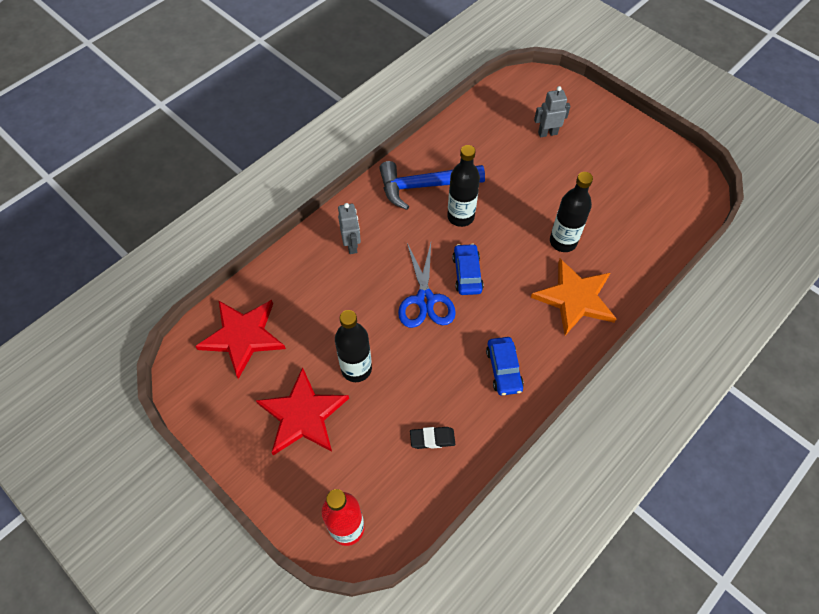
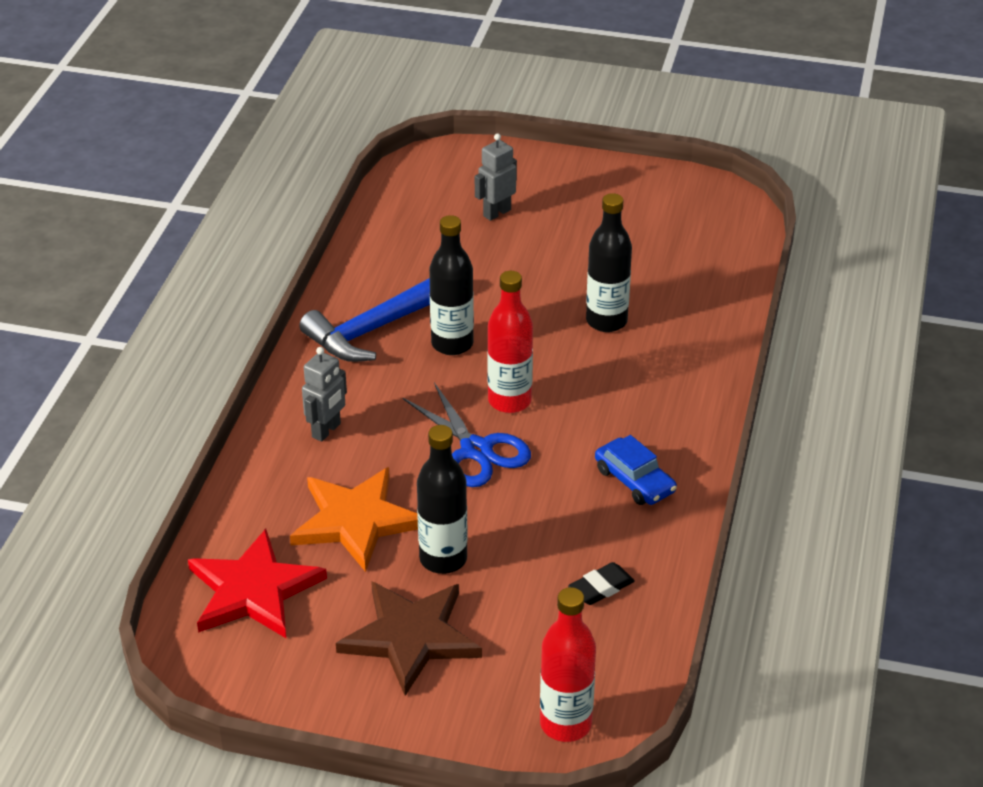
camera: 30 degrees left, 20 degrees down
red star [256,367,349,455] -> brown star [336,581,482,696]
grey robot [338,203,361,254] -> grey robot turned 75 degrees clockwise [302,347,347,442]
blue car [452,243,484,295] -> red bottle [487,271,533,413]
orange star [531,259,617,336] -> orange star moved to [290,467,418,572]

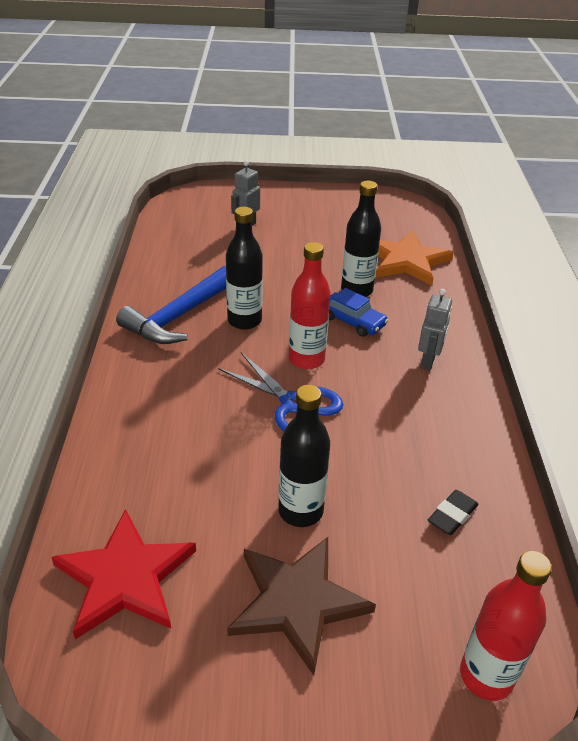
camera: 15 degrees left, 0 degrees up
orange star [290,467,418,572] -> orange star moved to [375,230,454,286]
grey robot [302,347,347,442] -> grey robot moved to [418,289,452,371]
blue car [595,435,677,505] -> blue car moved to [329,288,388,337]

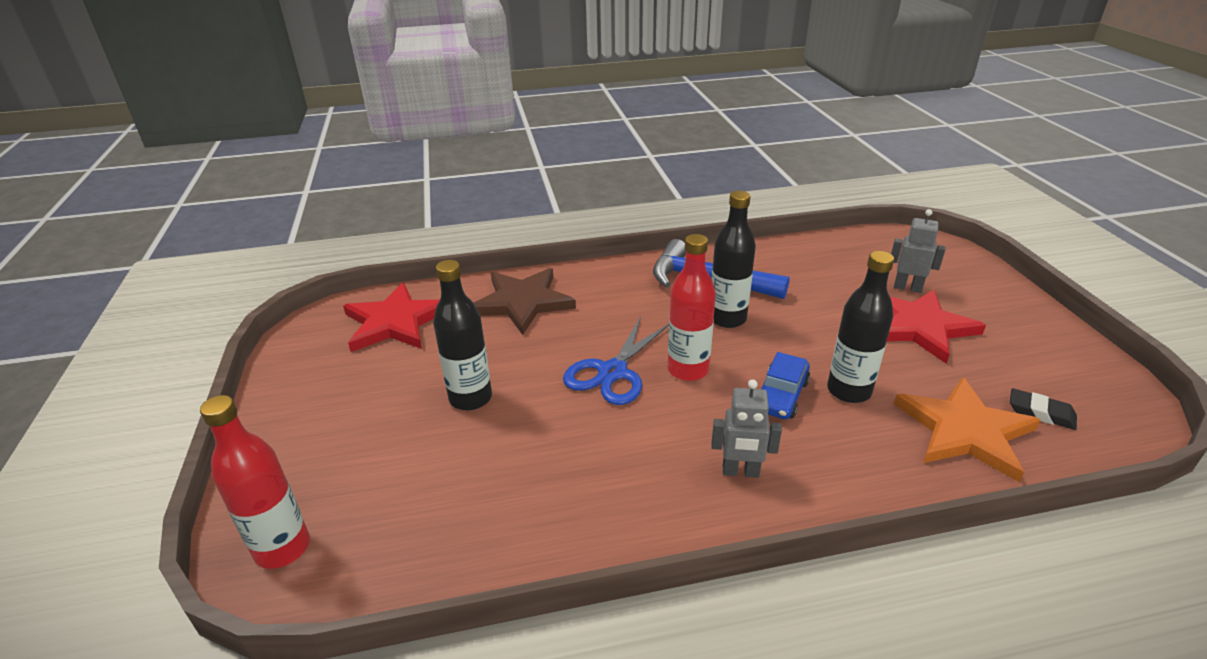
camera: 80 degrees right, 5 degrees down
brown star [227,537,376,675] -> brown star moved to [473,268,576,335]
black eraser [428,490,478,535] -> black eraser moved to [1010,388,1077,430]
none -> red star [887,290,986,364]

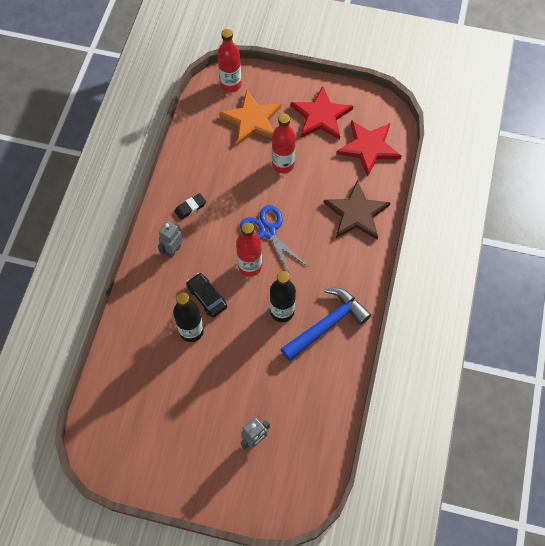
camera: 115 degrees right, 30 degrees up
black bottle [433,260,492,410] -> red bottle [272,114,296,173]
blue car [761,352,810,419] -> black car [186,273,227,317]
red star [887,290,986,364] -> red star moved to [290,86,353,140]
orange star [894,377,1041,482] -> orange star moved to [219,90,281,145]
black eraser [1010,388,1077,430] -> black eraser moved to [174,193,206,220]

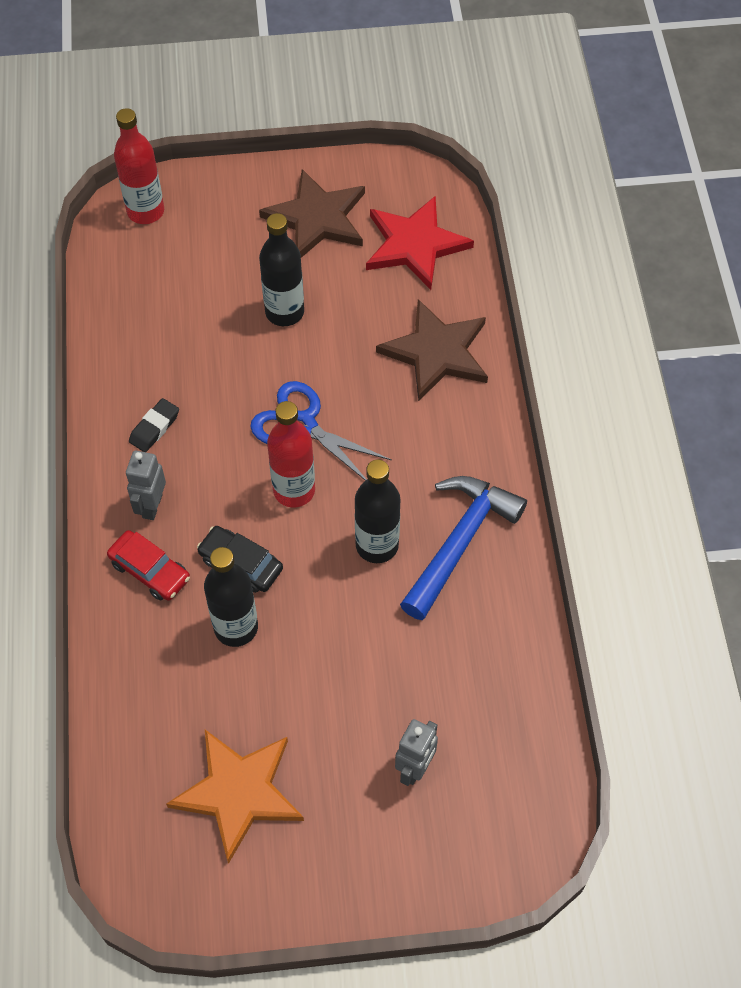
camera: 20 degrees left, 5 degrees down
orange star [219,90,281,145] -> orange star moved to [166,730,304,864]
red bottle [272,114,296,173] -> black bottle [259,213,304,326]
red star [290,86,353,140] -> brown star [259,169,365,258]
none -> red car [107,530,190,601]

